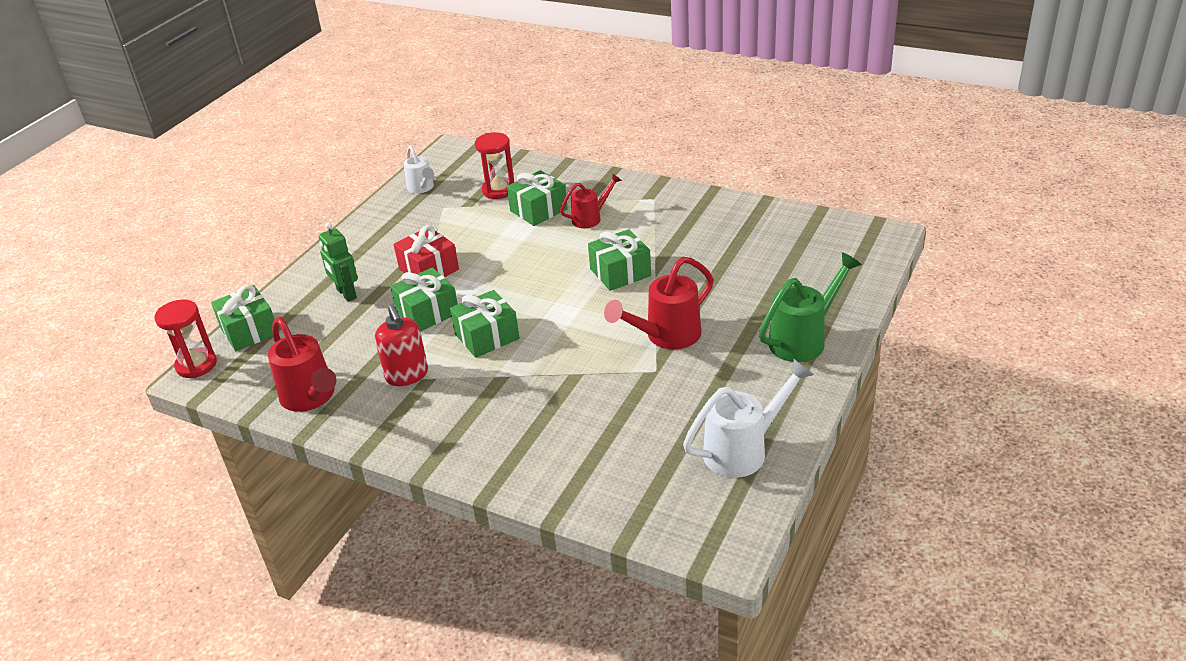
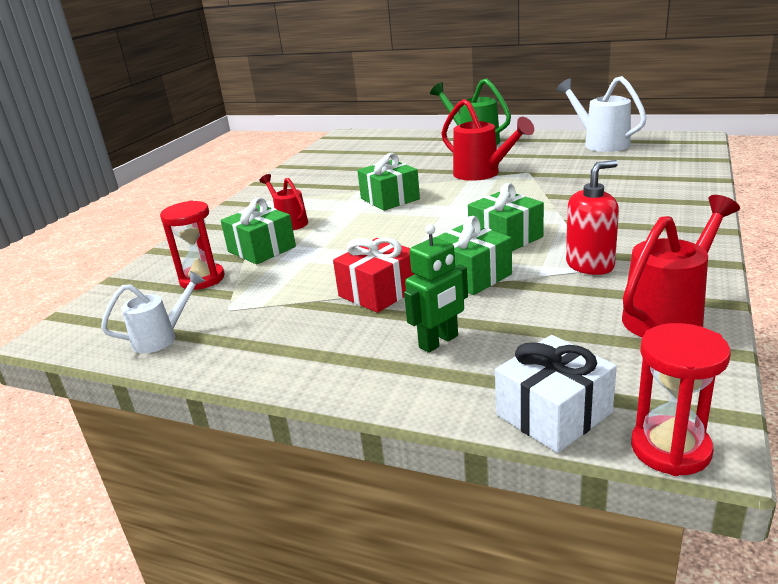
camera: 95 degrees left, 10 degrees down
green gift [211,285,274,351] -> white gift [495,335,617,453]

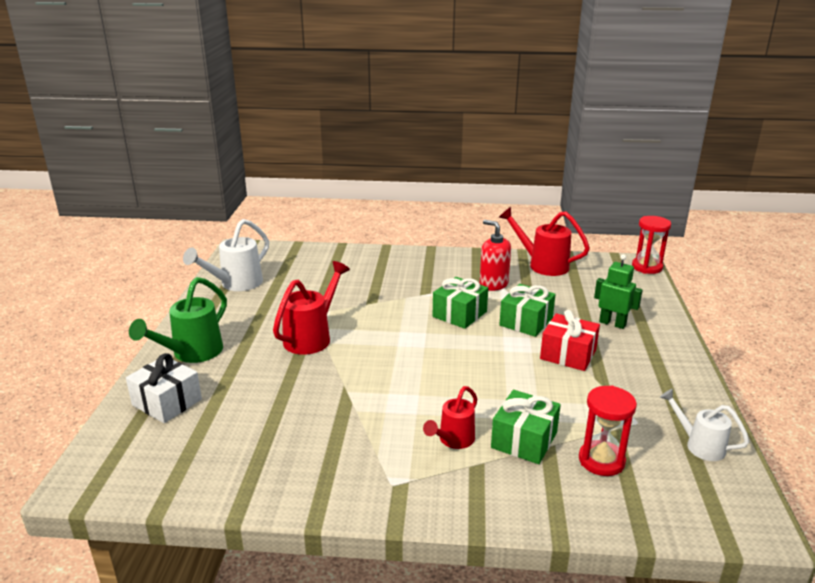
camera: 110 degrees left, 0 degrees up
green gift [357,153,420,211] -> none
white gift [495,335,617,453] -> white gift moved to [126,353,202,423]

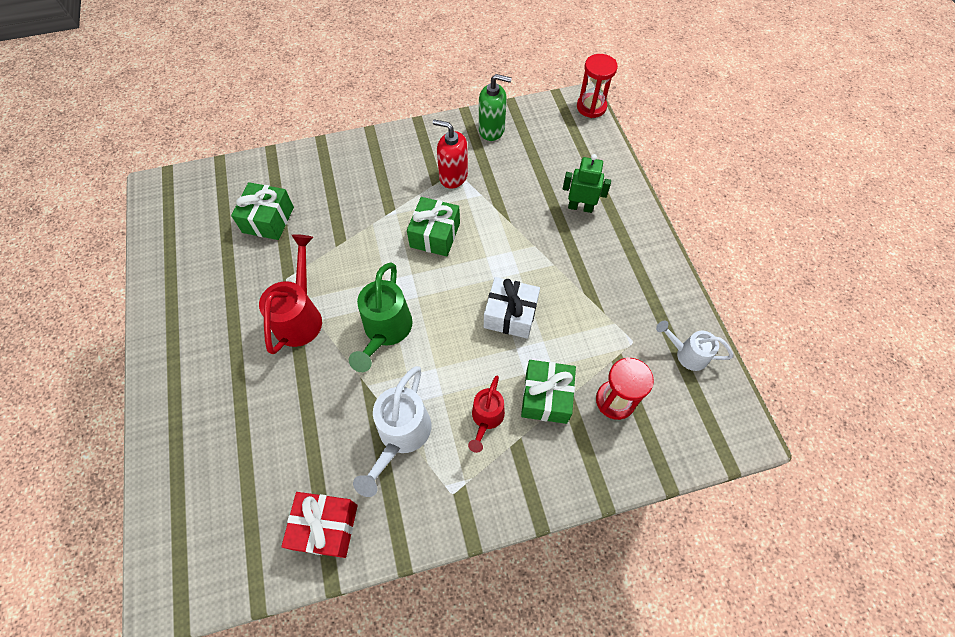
camera: 20 degrees left, 35 degrees up
white gift [126,353,202,423] -> white gift moved to [484,277,540,339]
green watering can [129,277,227,363] -> green watering can moved to [349,262,412,372]
white watering can [183,219,269,291] -> white watering can moved to [353,366,431,497]
red watering can [499,207,590,276] -> green soap dispenser [479,74,512,141]
green gift [499,284,556,337] -> green gift moved to [231,182,294,240]
red gift [540,310,600,371] -> red gift moved to [281,492,358,558]

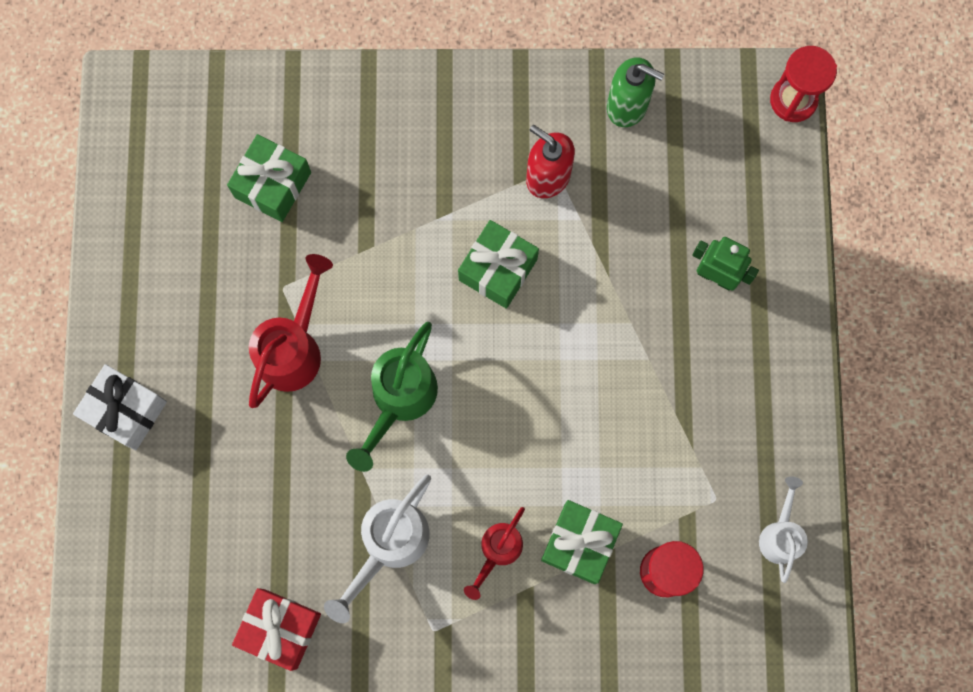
camera: 15 degrees right, 15 degrees up
white gift [484,277,540,339] -> white gift moved to [73,364,167,450]
white watering can [656,320,733,371] -> white watering can turned 60 degrees clockwise [759,476,808,583]

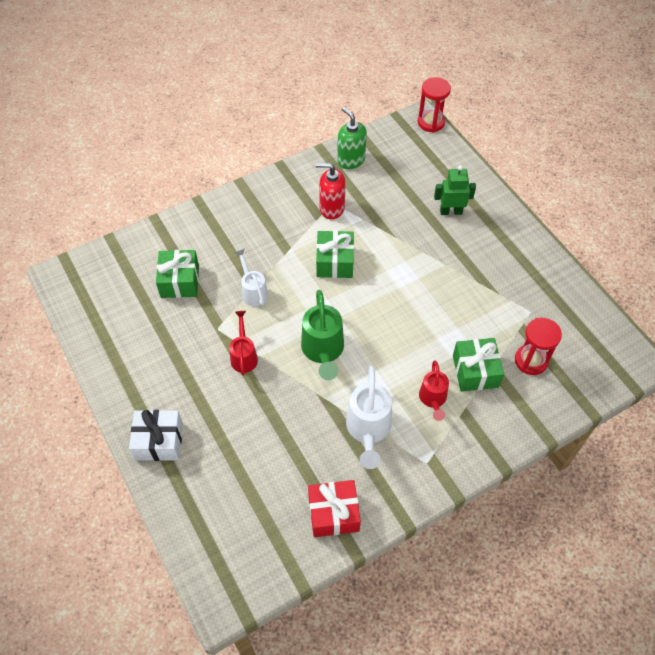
camera: 30 degrees left, 20 degrees down
red watering can [249,254,333,408] -> red watering can [229,311,258,376], size x0.63
green soap dispenser [607,57,664,127] -> green soap dispenser turned 120 degrees counterclockwise [337,107,367,169]
white watering can [759,476,808,583] -> white watering can moved to [235,249,268,306]

